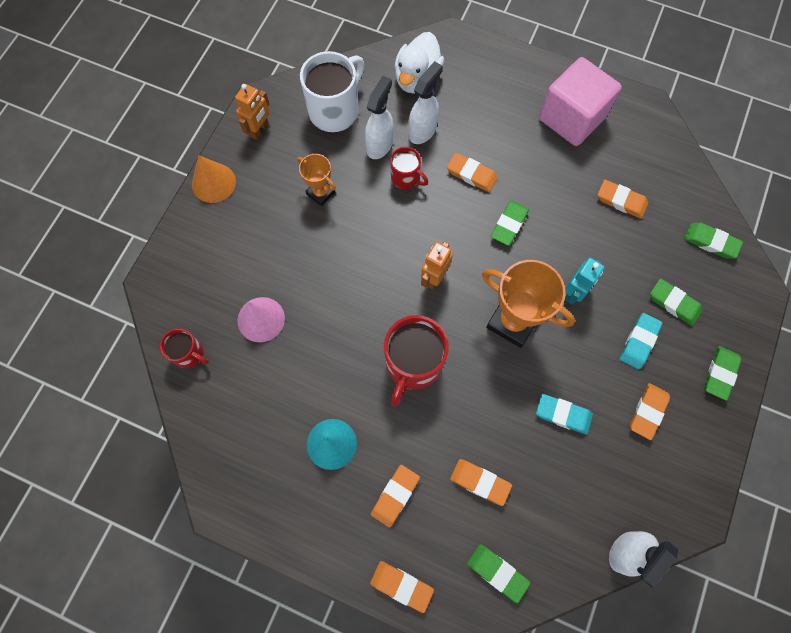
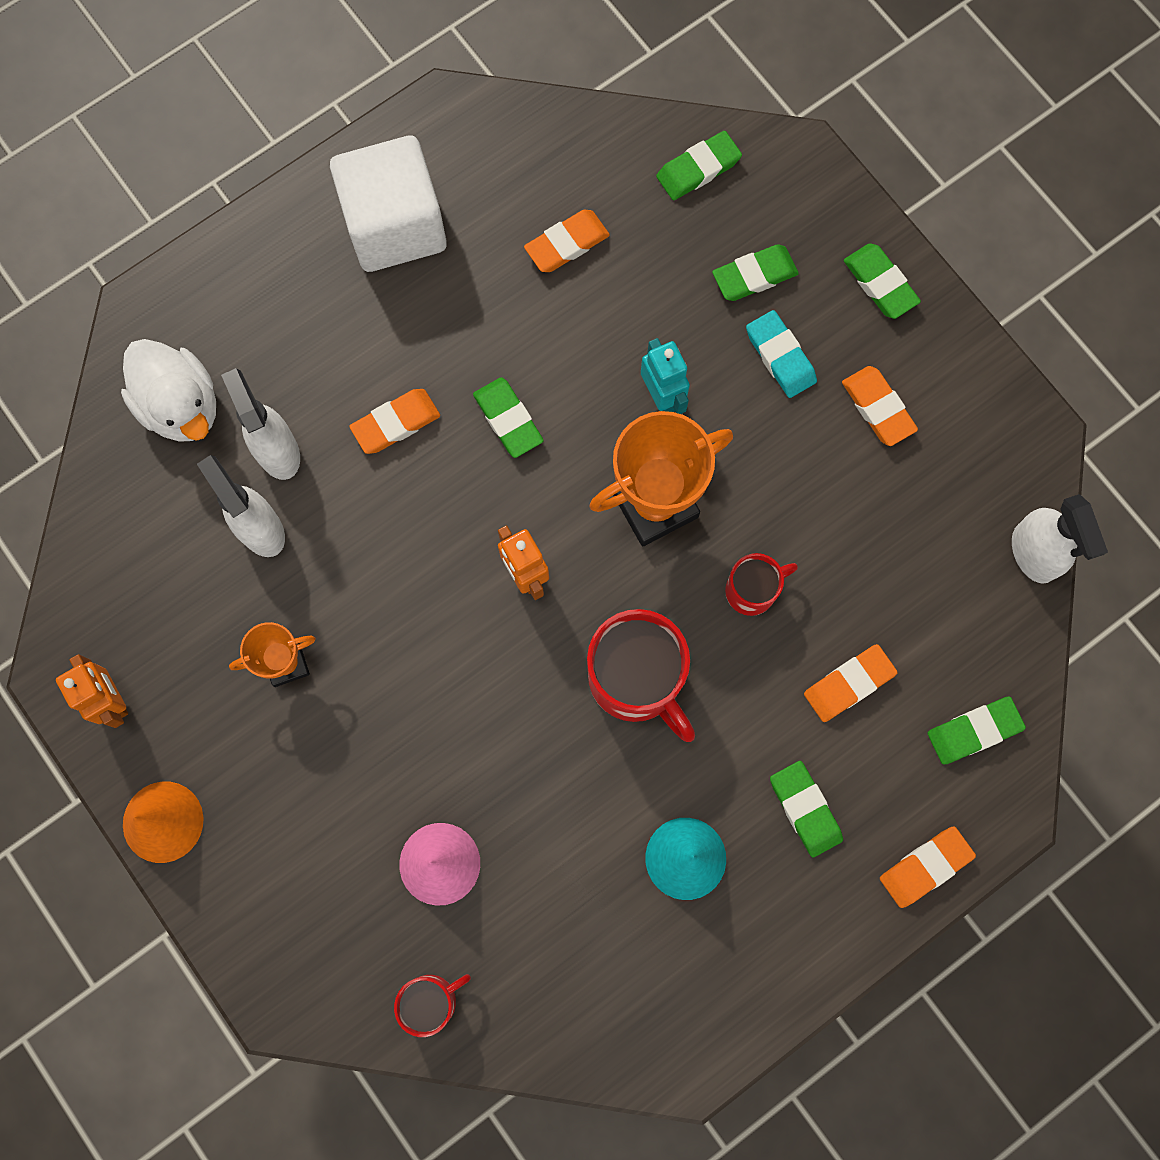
camera: 60 degrees left, 5 degrees up
white mug [300,51,365,132] -> none
orange eraser [371,465,420,528] -> green eraser [770,761,843,858]
red mug [390,147,428,189] -> red mug moved to [725,553,798,616]
turquoise eraser [536,394,593,434] -> none
pink cube [539,57,622,146] -> white cube [330,136,447,272]

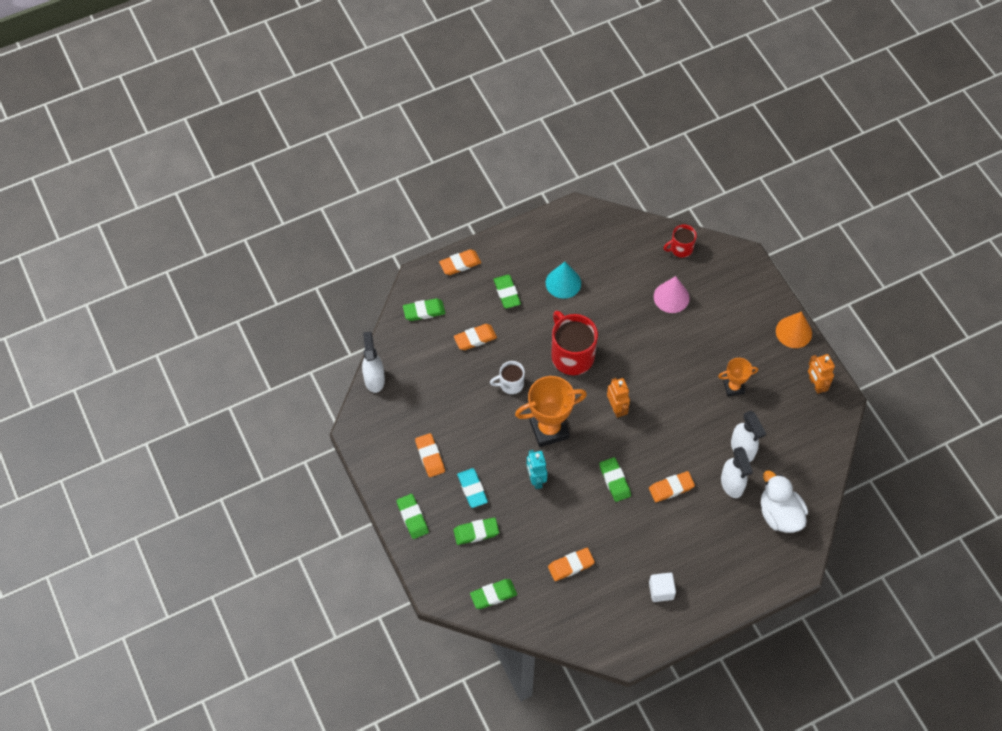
camera: 170 degrees left, 15 degrees down
white cube [330,136,447,272] -> white cube [649,572,676,602], size x0.47
red mug [725,553,798,616] -> white mug [490,361,525,394]

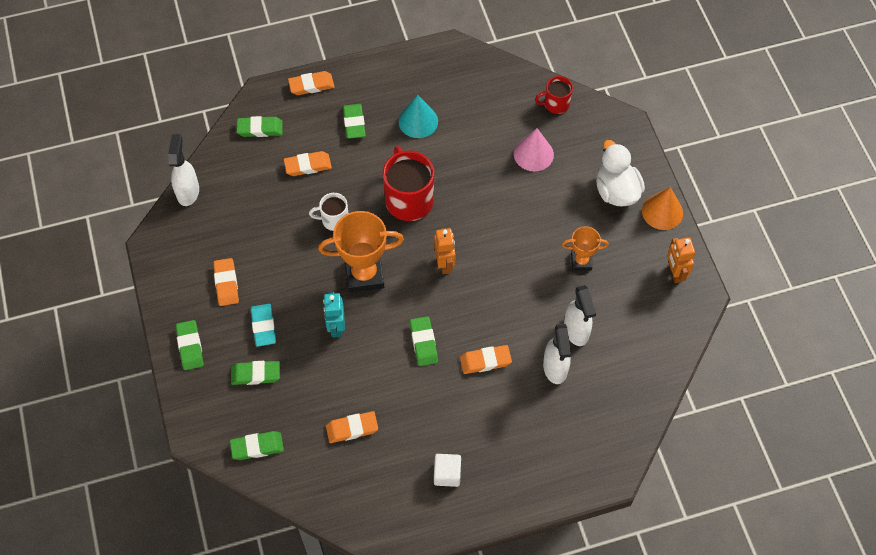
camera: 10 degrees right, 0 degrees up
white duck [761,471,808,533] -> white duck moved to [596,140,645,207]

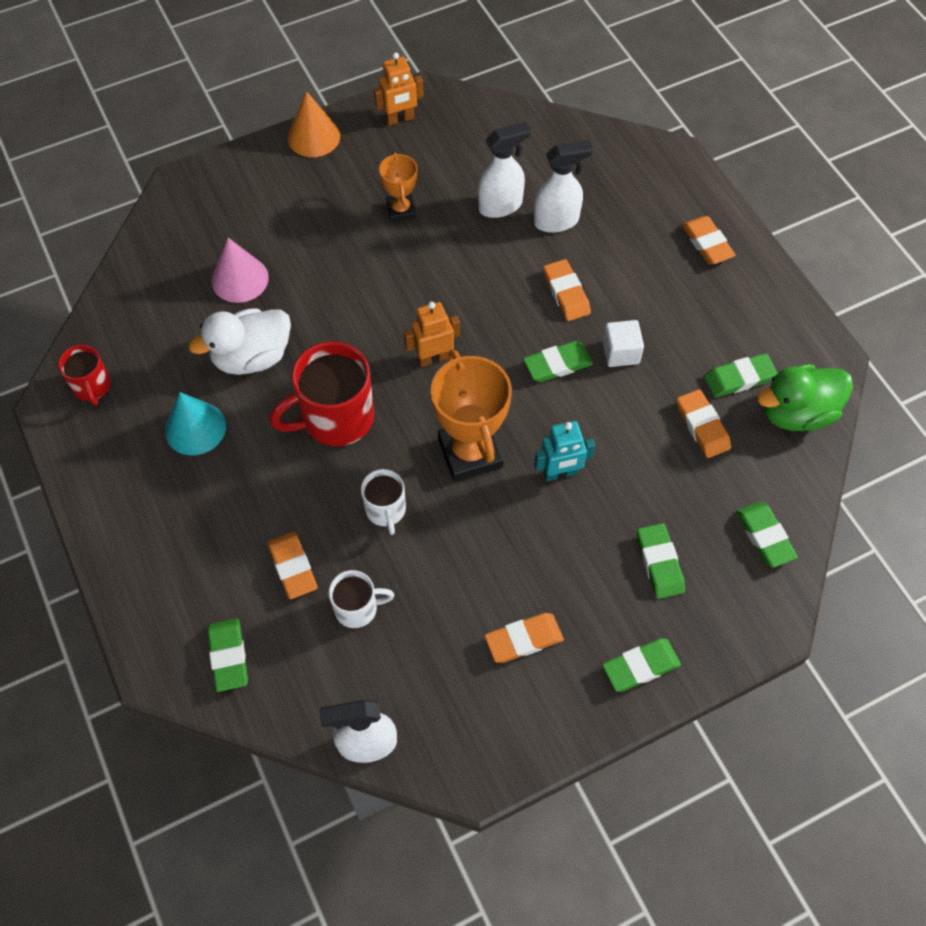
camera: 100 degrees left, 0 degrees up
turquoise eraser [251,304,276,347] -> none
orange eraser [288,71,335,95] -> orange eraser moved to [682,216,736,264]
green eraser [343,104,366,139] -> green eraser moved to [704,353,777,397]
white cube [434,454,461,487] -> white cube moved to [602,320,644,367]
red mug [535,76,573,114] -> red mug moved to [58,345,111,405]
white duck [596,140,645,207] -> white duck moved to [189,308,291,375]
none -> white mug [329,570,394,628]
none -> green duck [757,364,853,431]

